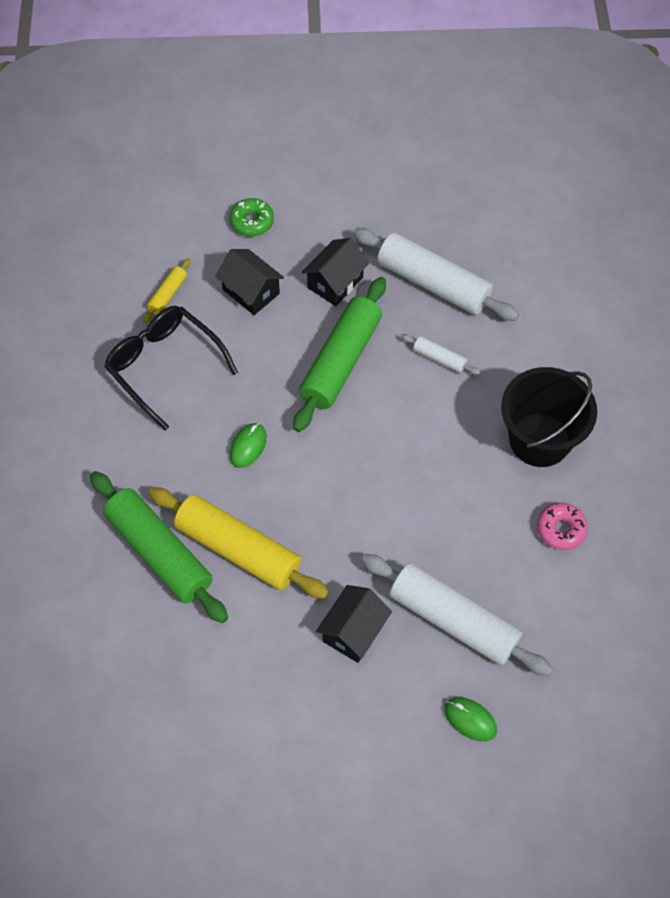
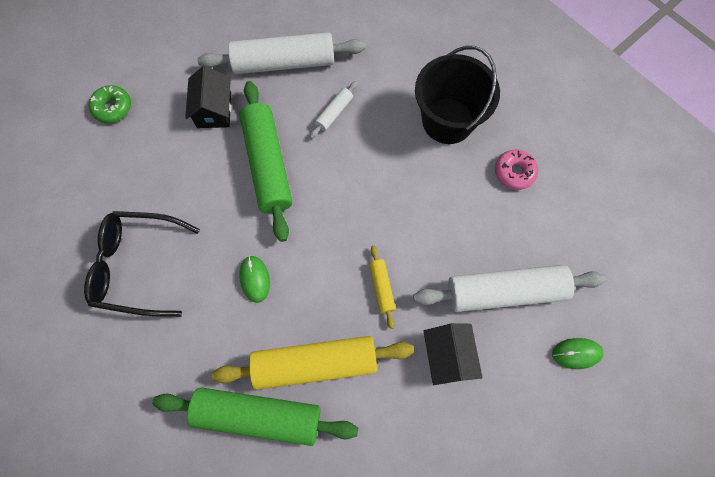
camera: 40 degrees left, 10 degrees up
yellow rolling pin [143,258,191,323] -> yellow rolling pin moved to [369,246,396,329]
black house [215,249,284,315] -> none
white rolling pin [401,334,480,375] -> white rolling pin turned 45 degrees counterclockwise [310,81,357,138]

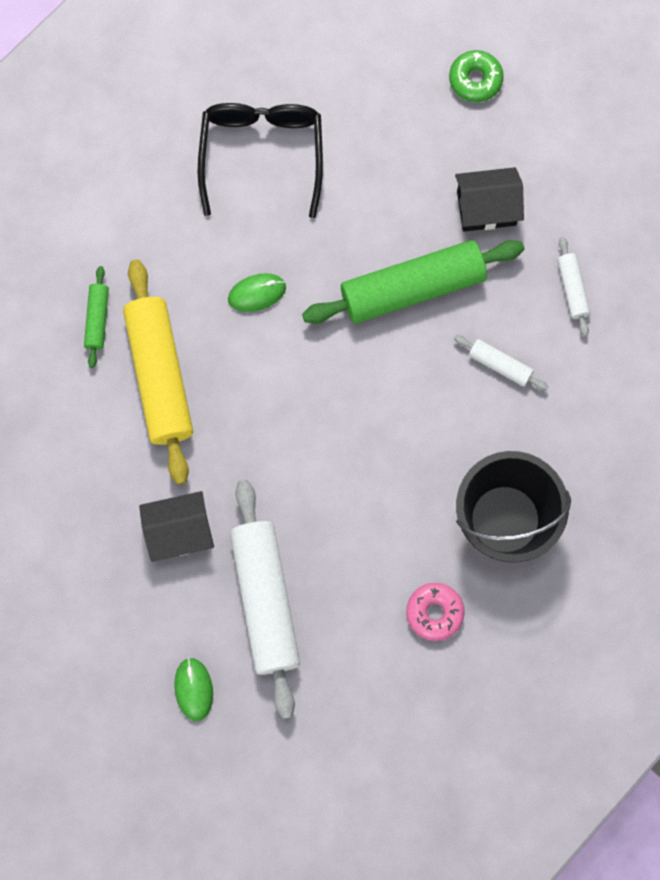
camera: 85 degrees right, 5 degrees up
green rolling pin [152,387,358,446] -> green rolling pin [84,266,109,368], size x0.45
white rolling pin [197,32,365,74] -> white rolling pin [557,237,590,336], size x0.45
yellow rolling pin [369,246,396,329] -> none

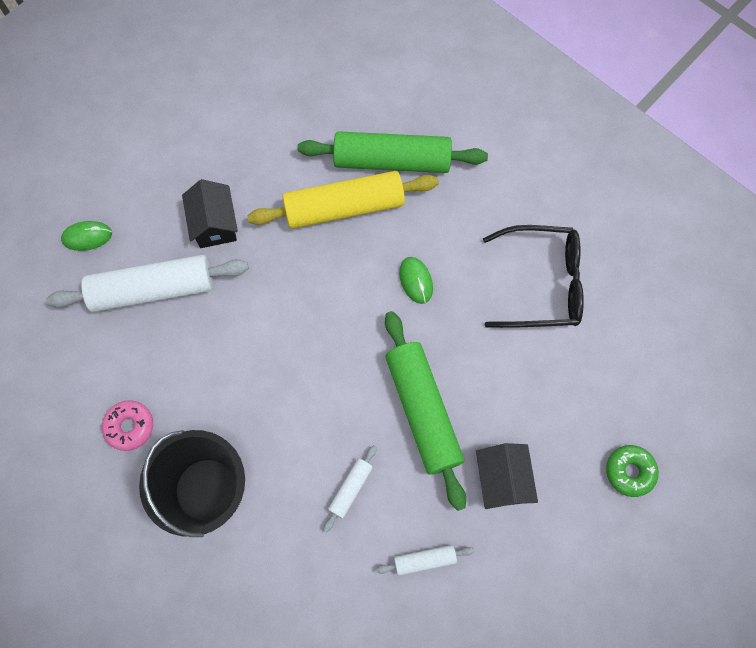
camera: 90 degrees right, 5 degrees down
green rolling pin [84,266,109,368] -> green rolling pin [297,131,488,173], size x2.21

